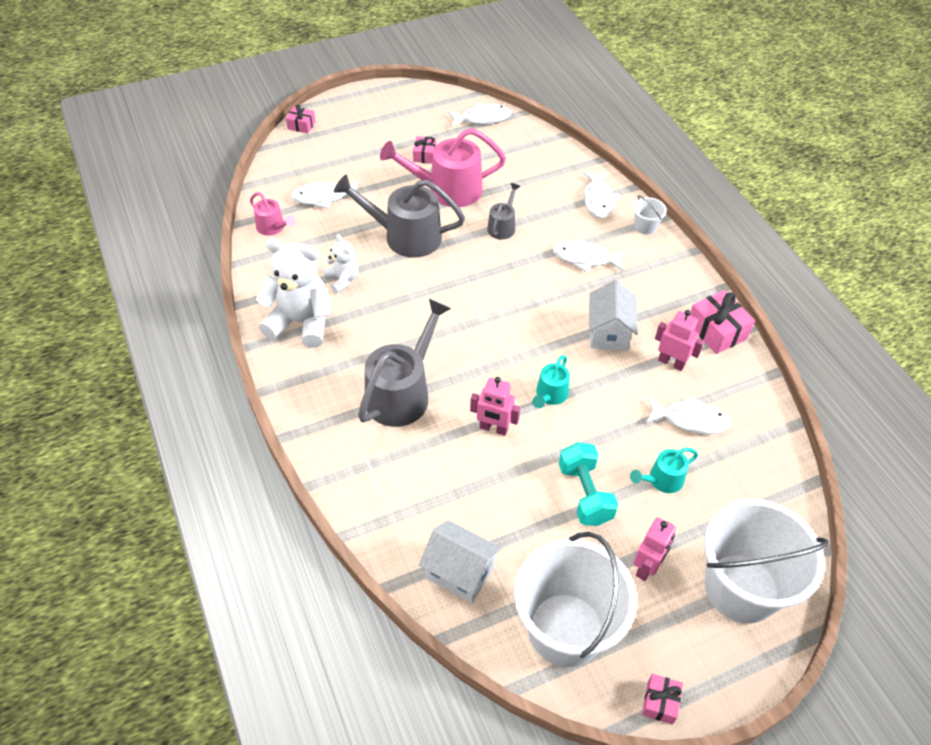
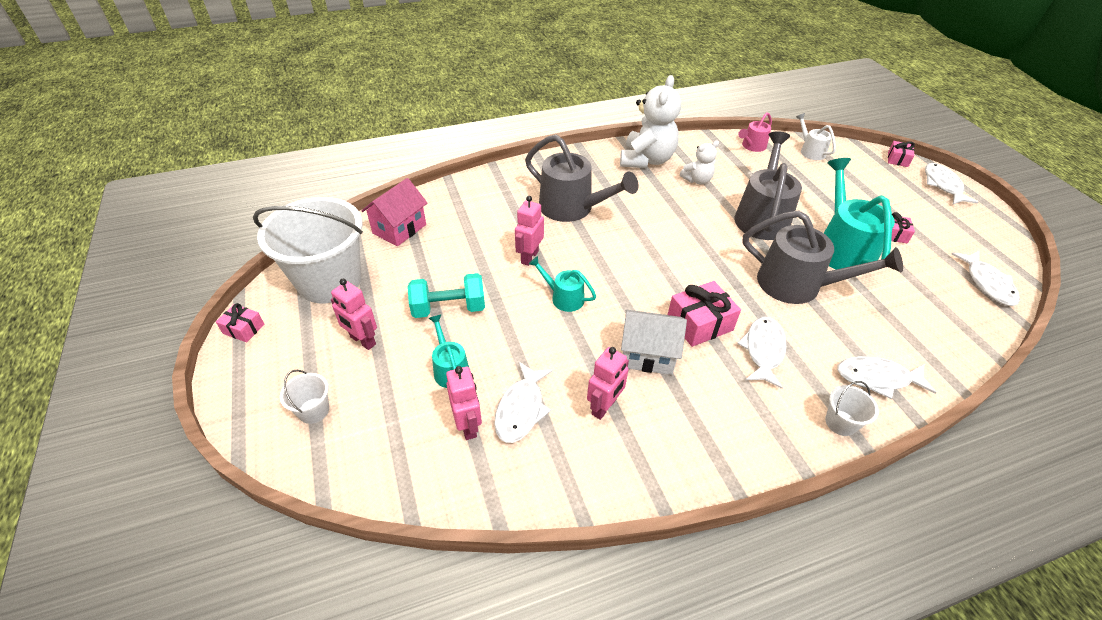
camera: 95 degrees right, 5 degrees down
white fish [291,181,359,209] -> white fish moved to [925,163,979,204]
pink watering can [380,128,506,207] -> turquoise watering can [824,158,895,270]
white house [419,520,501,603] -> pink house [361,178,428,247]
grey watering can [487,183,521,240] -> grey watering can [742,210,903,304], size x1.95
pink gift [690,290,755,354] -> pink gift moved to [668,281,741,347]
white bucket [704,499,829,623] -> white bucket [280,370,329,424], size x0.40
none -> pink robot [446,366,482,440]
none -> white watering can [796,113,836,160]

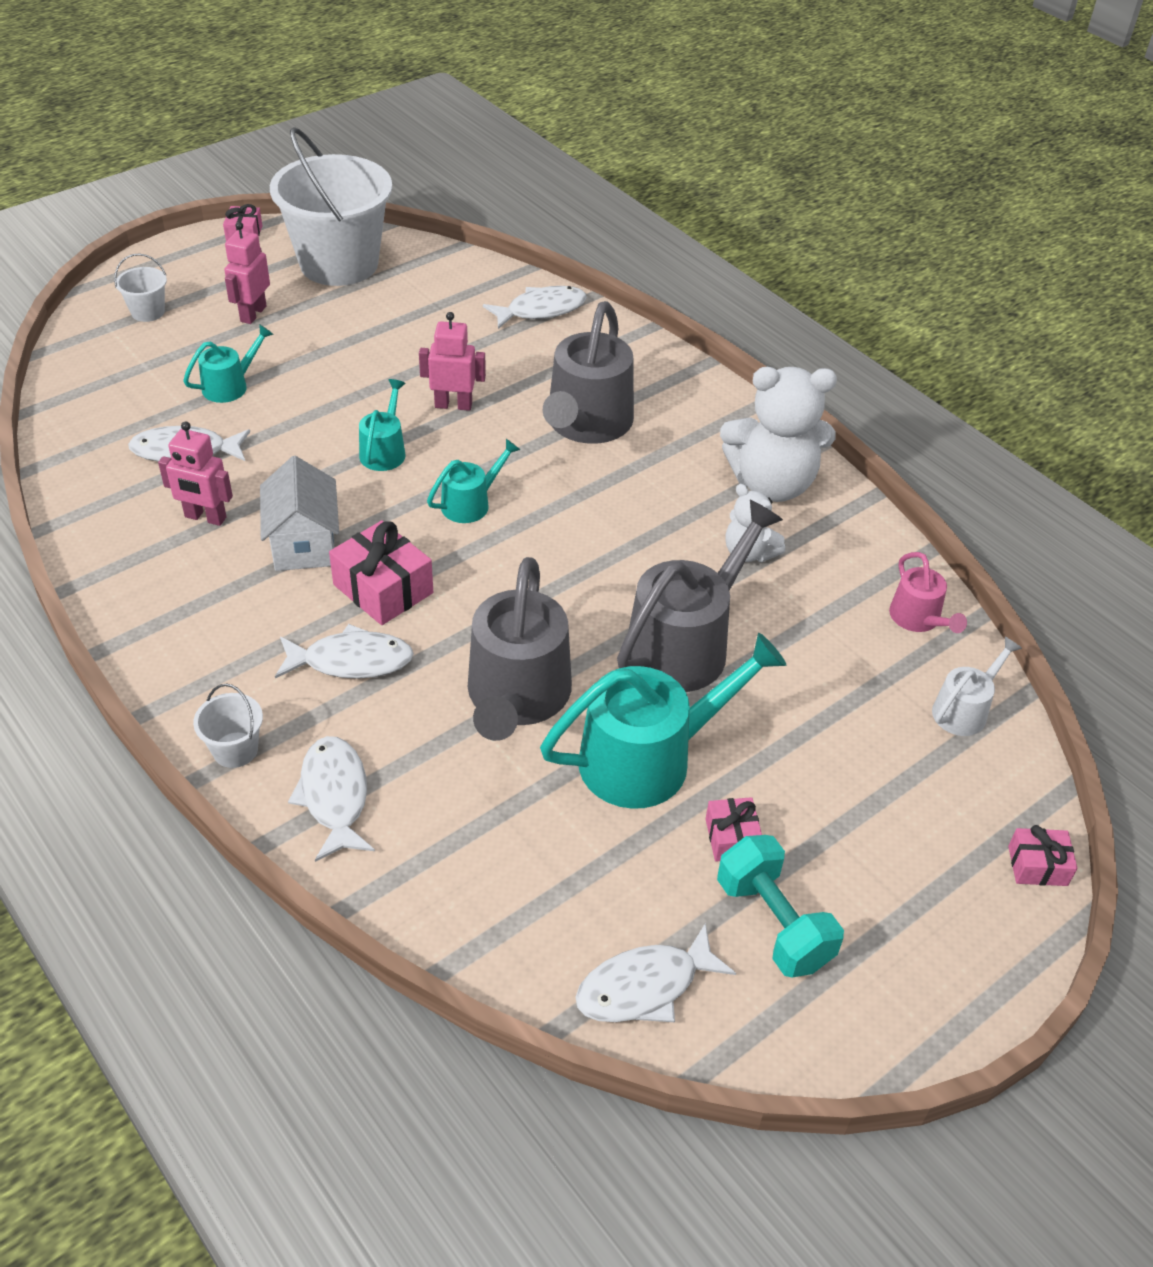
camera: 70 degrees right, 0 degrees up
pink house [361,178,428,247] -> none
turquoise dumbbell [407,273,485,318] -> turquoise dumbbell moved to [717,835,844,978]
pink robot [446,366,482,440] -> none
grey watering can [734,131,802,240] -> grey watering can turned 45 degrees counterclockwise [617,500,783,692]
pink watering can [738,112,772,152] -> pink watering can turned 135 degrees counterclockwise [889,552,967,633]
white fish [925,163,979,204] -> white fish moved to [483,286,587,329]
none -> turquoise watering can [427,439,520,523]

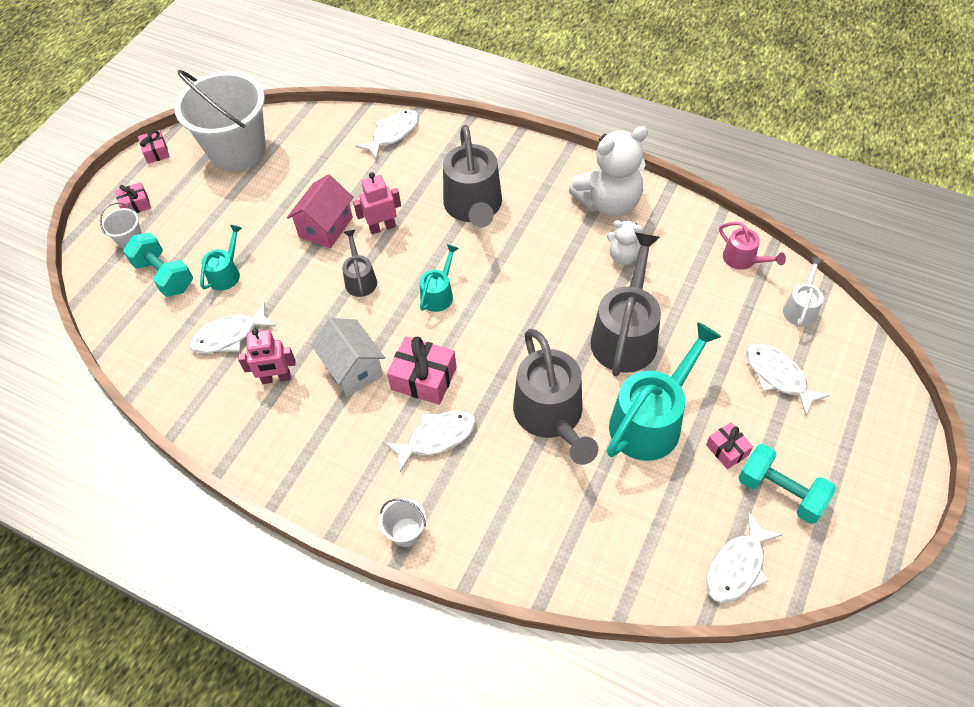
camera: 20 degrees left, 10 degrees up
pink robot [225,222,270,324] -> none
white fish [288,736,375,862] -> white fish moved to [746,344,830,415]
turquoise watering can [359,379,406,471] -> grey watering can [342,230,377,297]
pink gift [1008,825,1077,886] -> pink gift moved to [115,182,151,213]
none -> turquoise dumbbell [123,233,193,297]
none -> pink house [287,174,353,248]

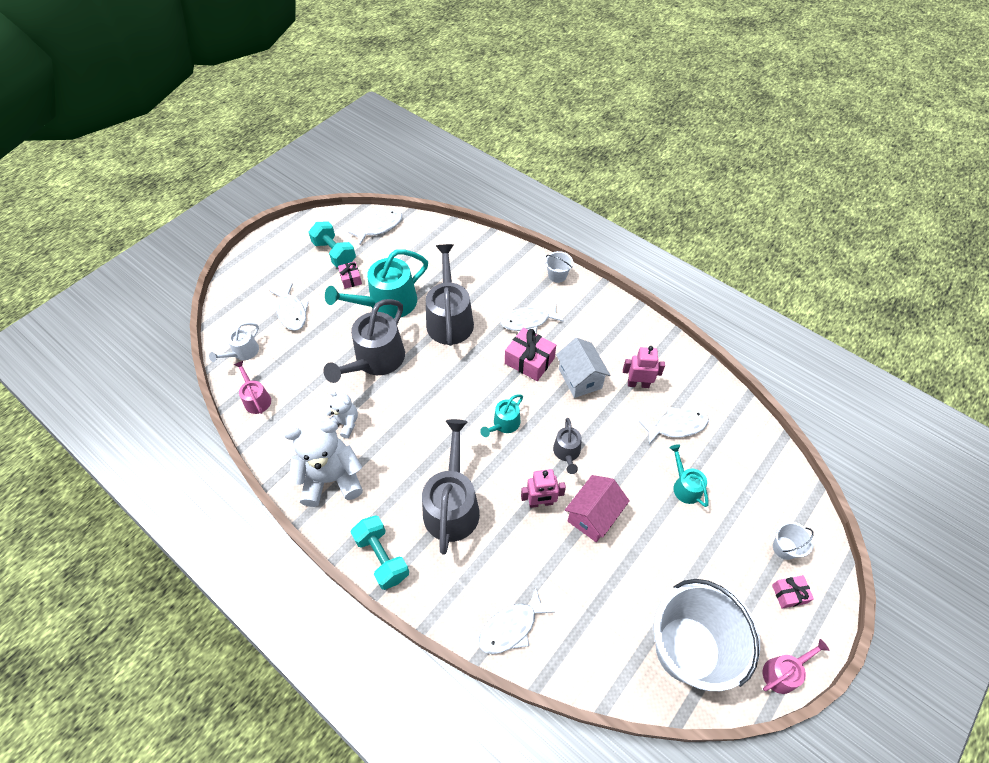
camera: 170 degrees left, 0 degrees up
turquoise dumbbell [123,233,193,297] -> turquoise dumbbell moved to [351,515,409,590]
pink gift [138,130,170,164] -> pink watering can [763,639,829,694]
turquoise watering can [200,225,242,290] -> turquoise watering can turned 120 degrees clockwise [670,444,708,507]

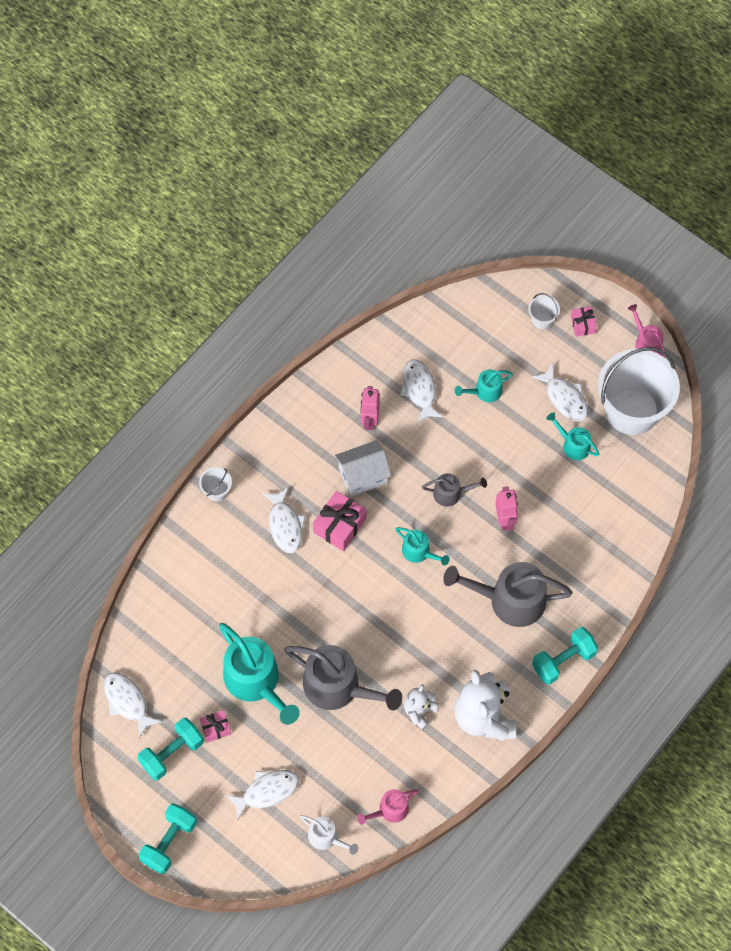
camera: 90 degrees left, 10 degrees up
grey watering can [426,244,474,346] -> none
white fish [478,587,555,654] -> white fish moved to [532,363,589,421]
pink house [565,475,629,542] -> none
none -> turquoise dumbbell [139,803,197,874]
none -> turquoise watering can [546,412,600,460]

